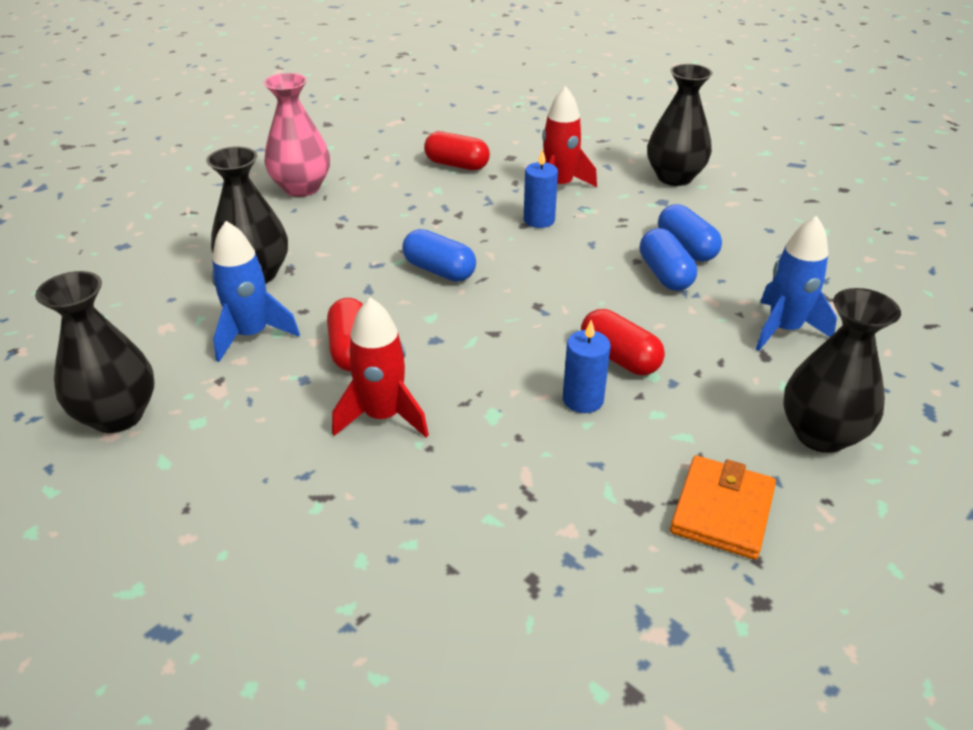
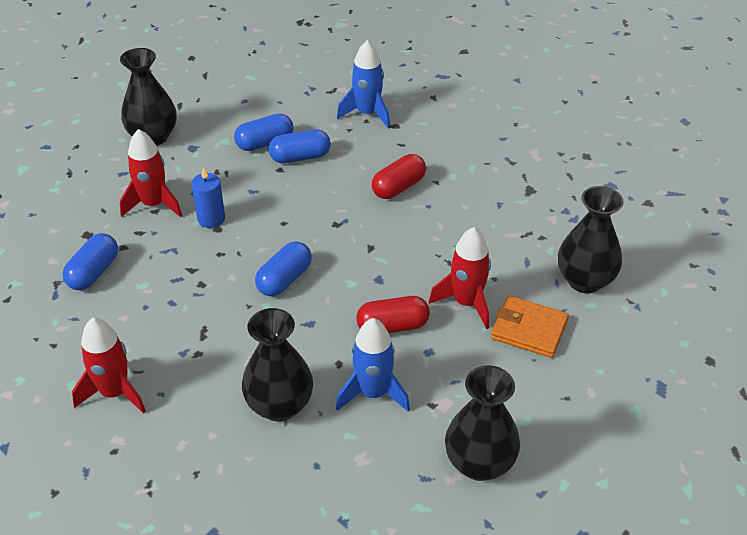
camera: 90 degrees left, 5 degrees up
pink vase [264,73,330,197] -> red rocket [72,318,146,414]
red capsule [424,131,490,170] -> blue capsule [62,233,118,290]
blue candle [563,320,611,413] -> none
orange wallet [670,456,776,560] -> orange wallet moved to [491,296,569,358]
black vase [783,288,901,453] -> black vase moved to [558,186,624,293]

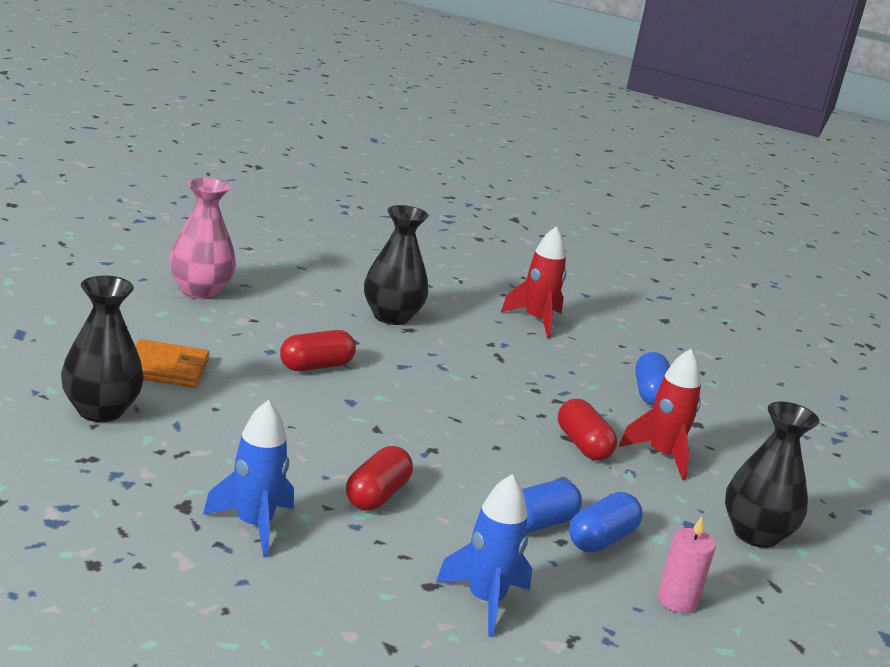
camera: 155 degrees right, 20 degrees down
blue candle [191,167,225,228] -> red capsule [558,399,617,461]
blue capsule [255,241,312,296] -> none
blue rocket [336,318,410,412] -> blue rocket moved to [203,400,294,557]
red rocket [429,227,491,329] -> none
black vase [445,365,520,481] -> pink vase [169,178,236,299]
none -> pink candle [657,516,716,613]

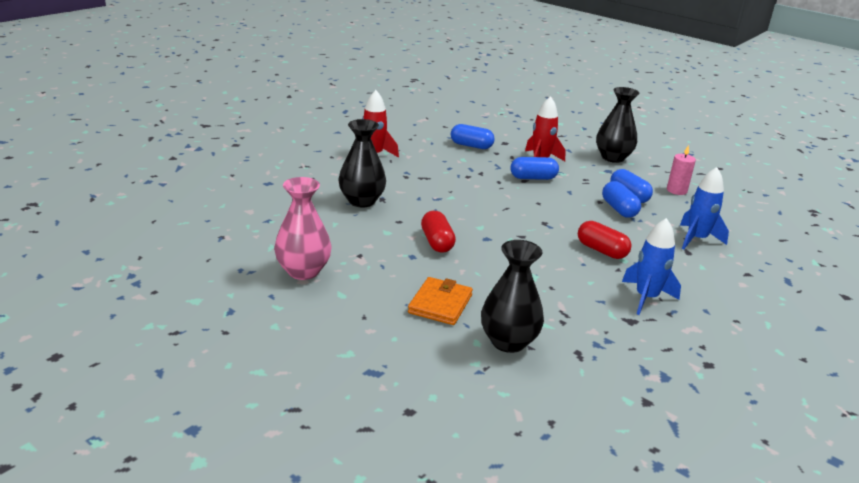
camera: 70 degrees left, 5 degrees up
red capsule [558,399,617,461] -> blue capsule [510,157,559,180]

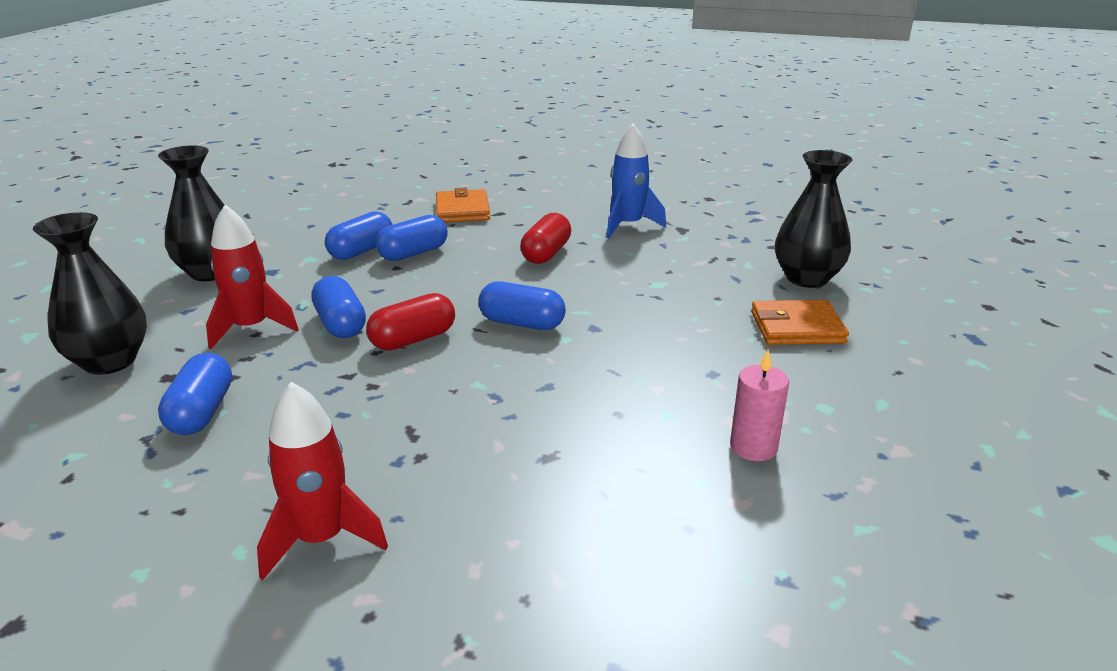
camera: 110 degrees left, 0 degrees up
pink vase [274,177,331,280] -> none
black vase [339,119,386,207] -> black vase moved to [33,212,147,375]
red capsule [421,211,456,253] -> red capsule moved to [366,293,455,350]
pink candle [667,145,696,195] -> pink candle moved to [730,349,789,461]
blue rocket [680,167,729,250] -> orange wallet [436,188,490,222]
none -> blue capsule [478,281,566,330]

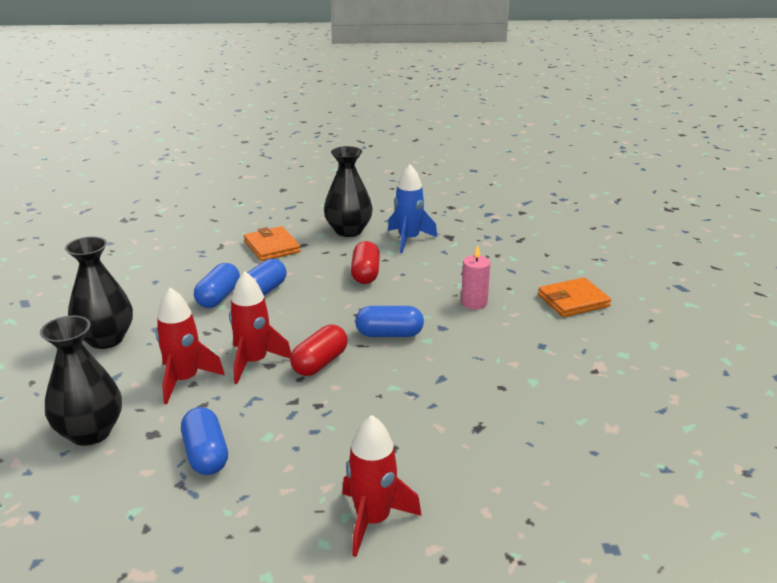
camera: 20 degrees left, 0 degrees up
blue capsule [311,276,366,338] -> red rocket [229,272,291,384]
pink candle [730,349,789,461] -> pink candle moved to [461,245,490,309]
black vase [775,150,853,288] -> black vase moved to [324,146,372,237]

